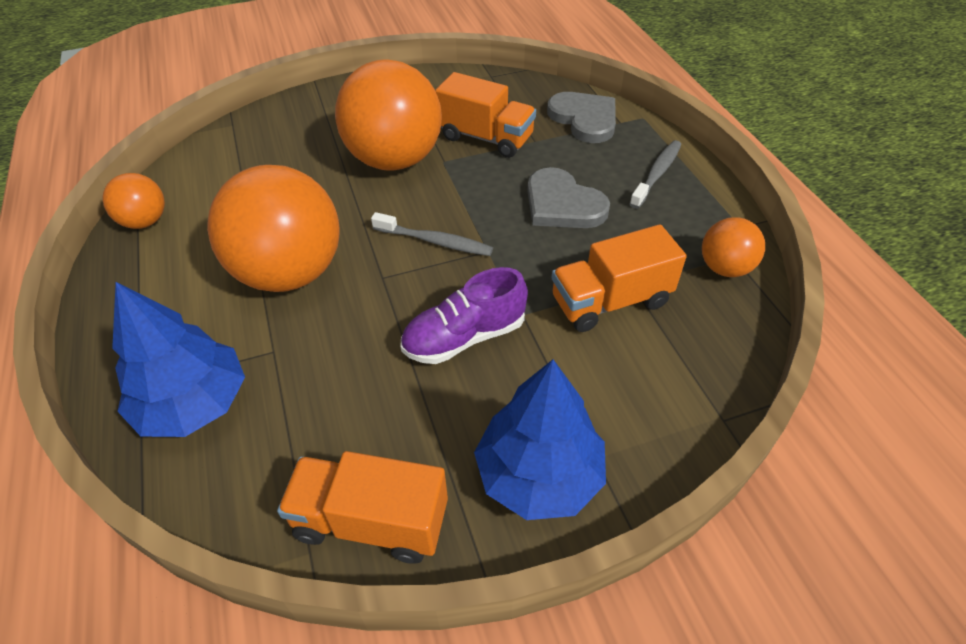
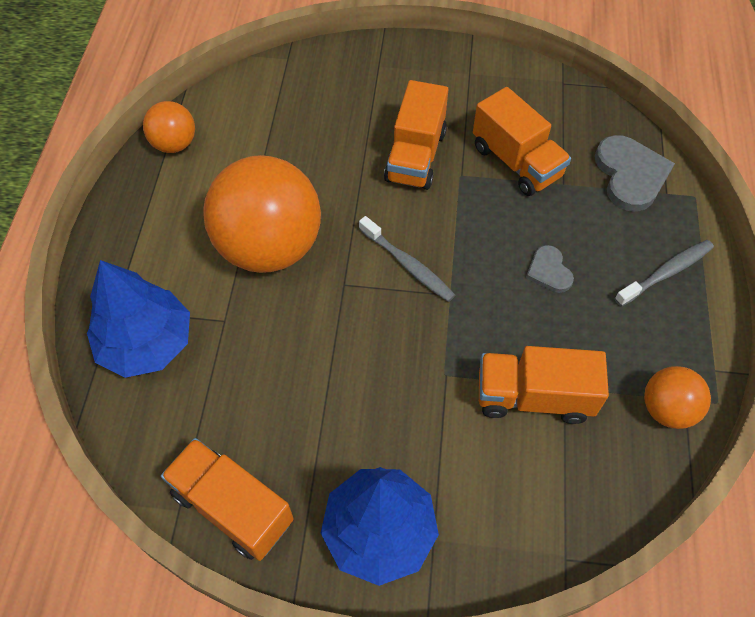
camera: 25 degrees right, 10 degrees up
orange ball [335,59,442,171] -> orange truck [384,80,448,190]
purple shoe [400,267,528,364] -> none
grey heart [527,167,610,228] -> grey heart [526,245,574,293], size x0.56

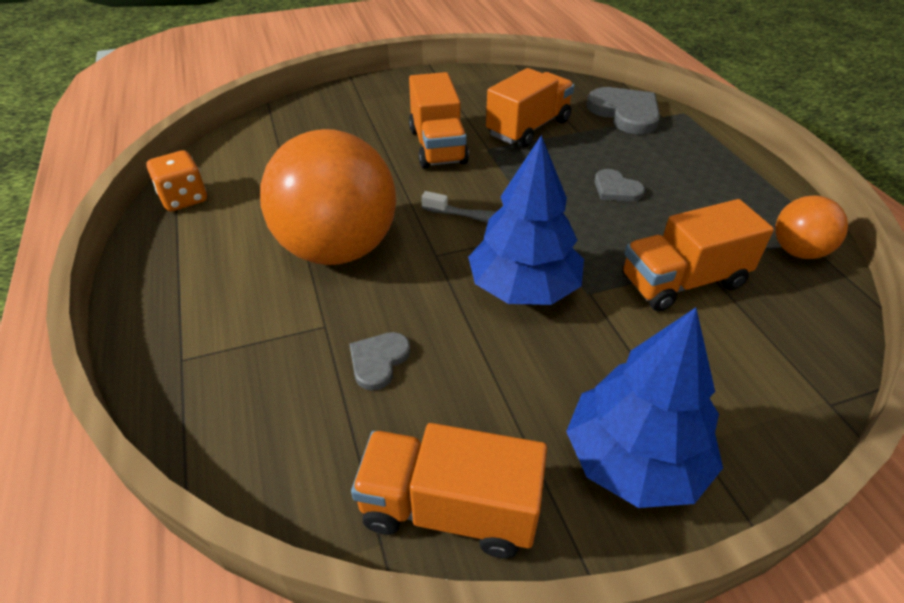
camera: 25 degrees left, 15 degrees down
blue tree [87,260,190,378] -> blue tree moved to [468,135,584,305]
orange ball [143,101,195,153] -> orange dice [147,150,207,212]
orange truck [473,87,571,196] -> orange truck turned 75 degrees counterclockwise [486,68,575,148]
grey toothbrush [615,240,714,306] -> none
none -> grey heart [349,332,410,391]

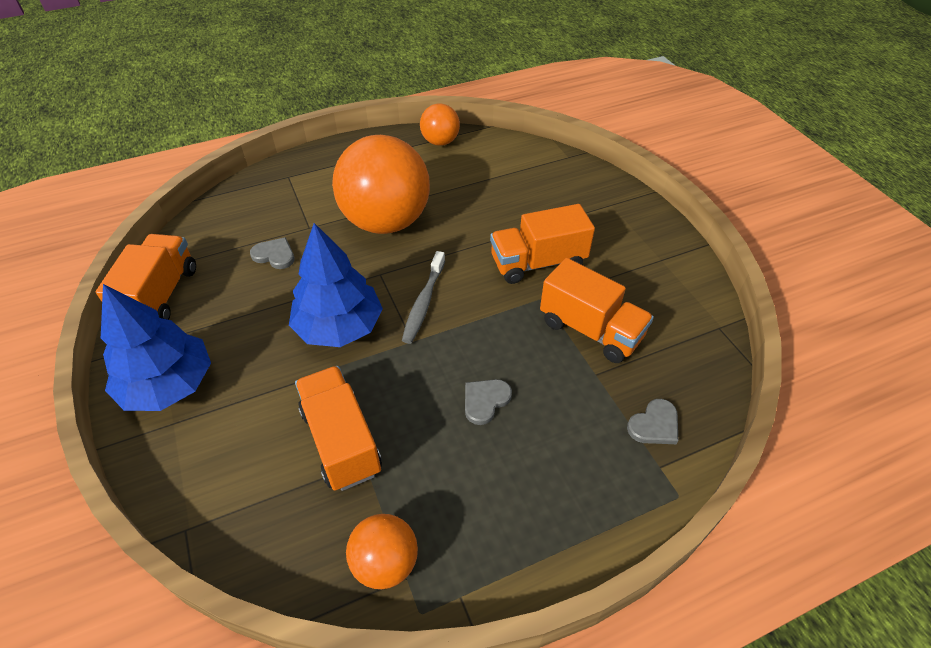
camera: 85 degrees right, 5 degrees up
orange dice [147,150,207,212] -> orange ball [420,103,460,146]
grey heart [586,87,660,134] -> grey heart [627,399,678,444], size x0.56

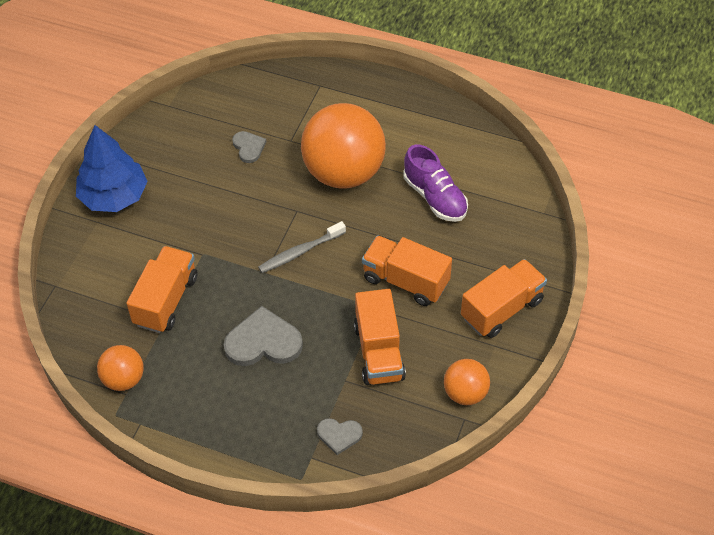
camera: 45 degrees right, 5 degrees up
orange truck [96,234,196,320] -> orange truck moved to [461,259,547,338]
blue tree [289,223,383,347] -> none
orange ball [420,103,460,146] -> orange ball moved to [444,359,490,405]
grey heart [465,379,512,425] -> grey heart [224,306,303,366], size x1.79
none -> purple shoe [403,145,468,222]

